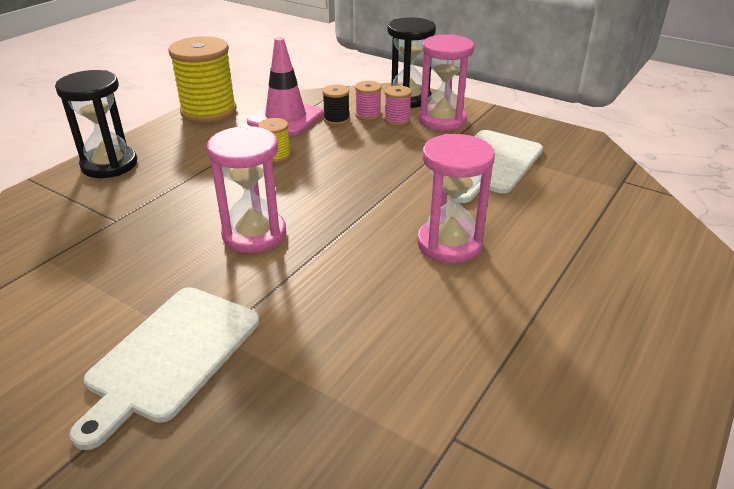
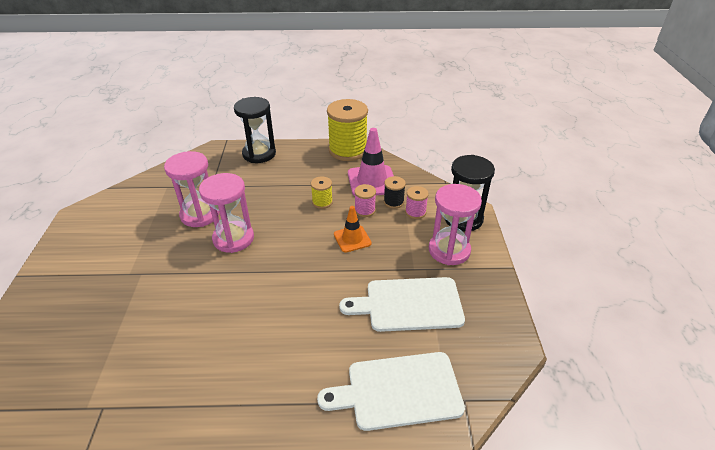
camera: 55 degrees right, 5 degrees up
white cutting board [69,287,259,450] -> white cutting board moved to [317,352,465,431]
pink spool [384,85,412,126] -> pink spool moved to [354,184,376,217]
pink hourglass [417,134,495,263] -> pink hourglass moved to [164,151,220,227]
none -> orange traffic cone [334,206,372,253]

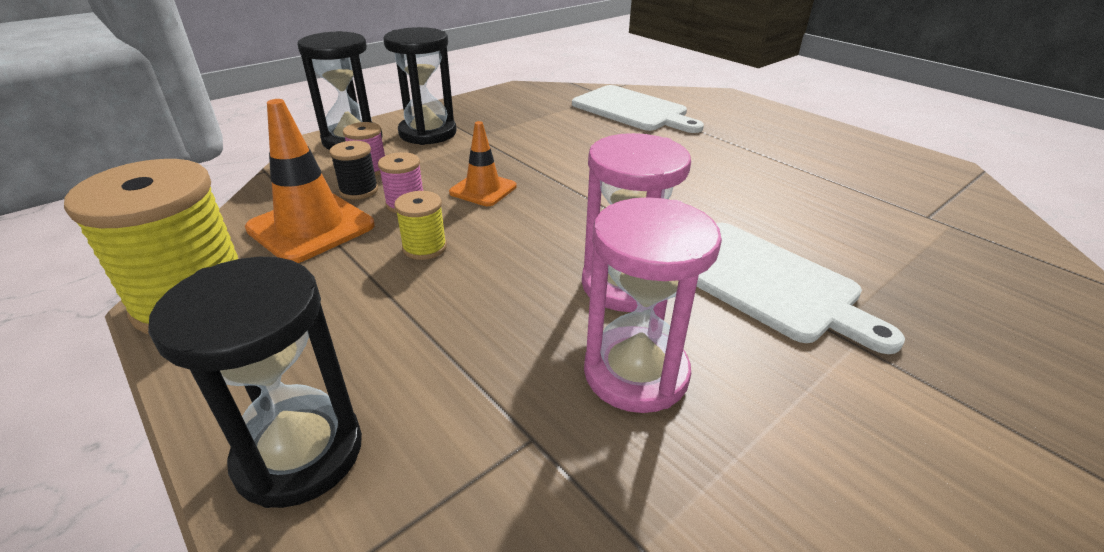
camera: 130 degrees left, 5 degrees down
white cutting board [339,277,465,332] -> white cutting board moved to [696,223,905,354]
pink traffic cone [348,128,394,196] -> orange traffic cone [245,99,375,263]
pink hourglass [429,184,482,265] -> black hourglass [383,27,456,145]

